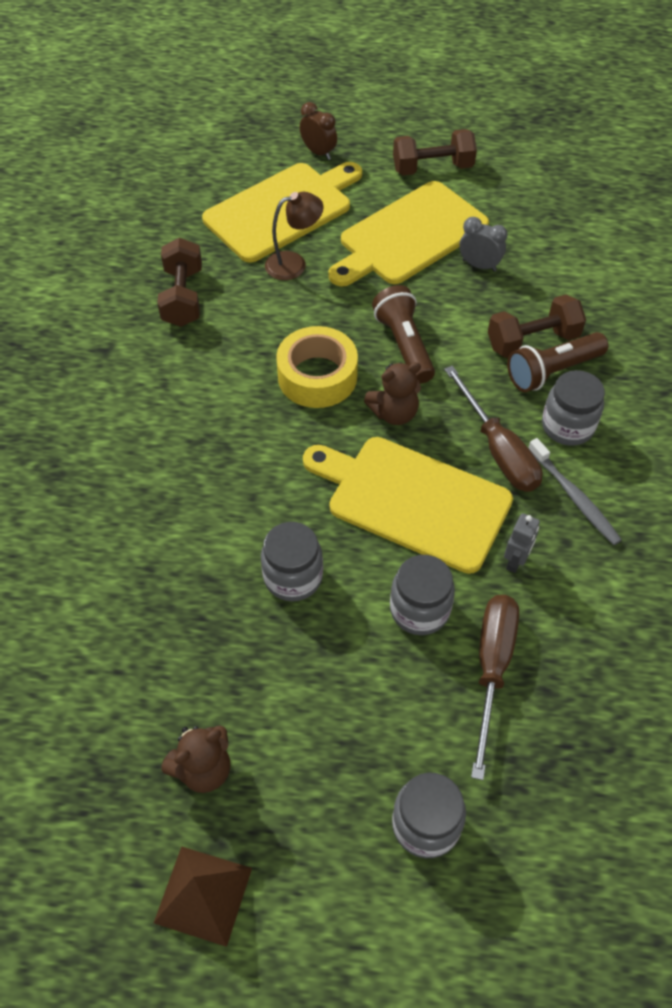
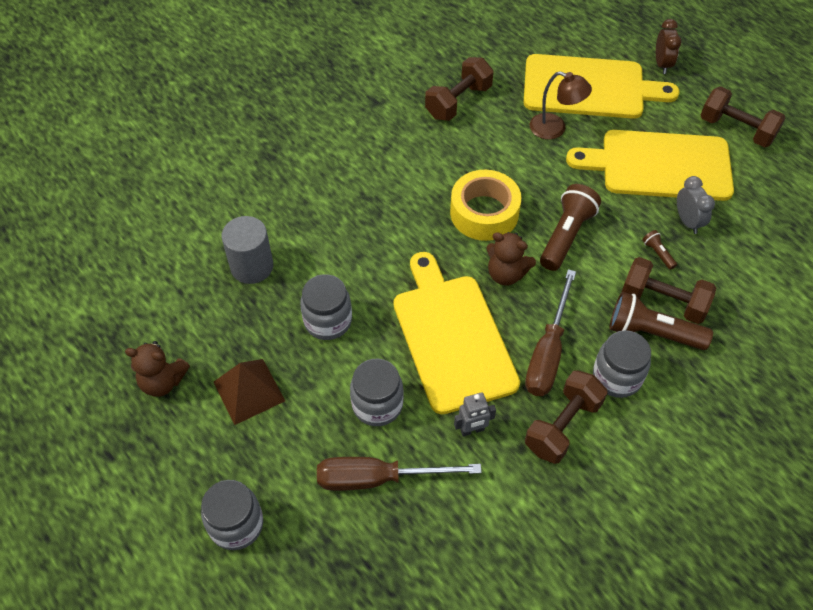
camera: 45 degrees right, 0 degrees up
brown pyramid [154,846,252,947] -> brown pyramid moved to [214,359,285,425]
brown screwdriver [471,595,519,780] -> brown screwdriver turned 150 degrees counterclockwise [317,457,482,491]
grey toothbrush [528,438,622,545] -> brown dumbbell [525,370,608,464]
none -> grey cylinder [221,216,273,284]
none -> brown flashlight [642,230,677,270]

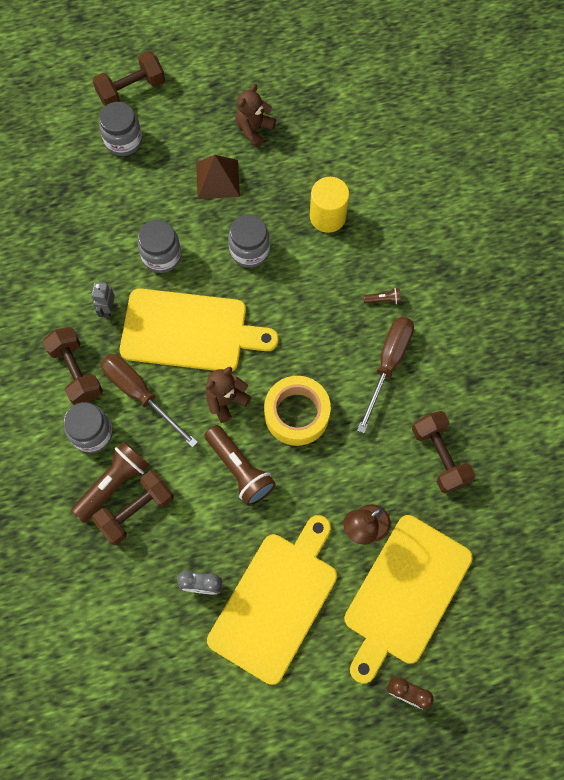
camera: 115 degrees right, 15 degrees up
grey cylinder [221,216,273,284] -> yellow cylinder [310,177,349,233]
brown screwdriver [317,457,482,491] -> brown screwdriver moved to [357,317,414,433]
brown flashlight [642,230,677,270] -> brown flashlight moved to [363,288,401,304]
brown dumbbell [701,86,785,147] -> brown dumbbell moved to [93,51,165,106]

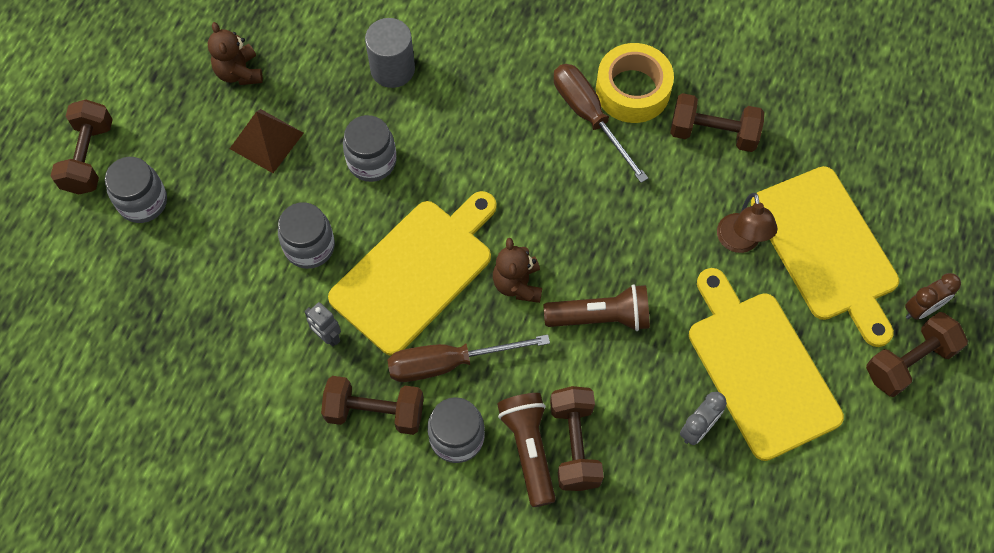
camera: 55 degrees left, 5 degrees down
yellow tape [264,376,331,446] -> yellow tape moved to [596,43,674,123]
yellow cylinder [310,177,349,233] -> grey cylinder [365,18,415,88]
brown flashlight [363,288,401,304] -> none
none -> brown dumbbell [866,312,968,397]

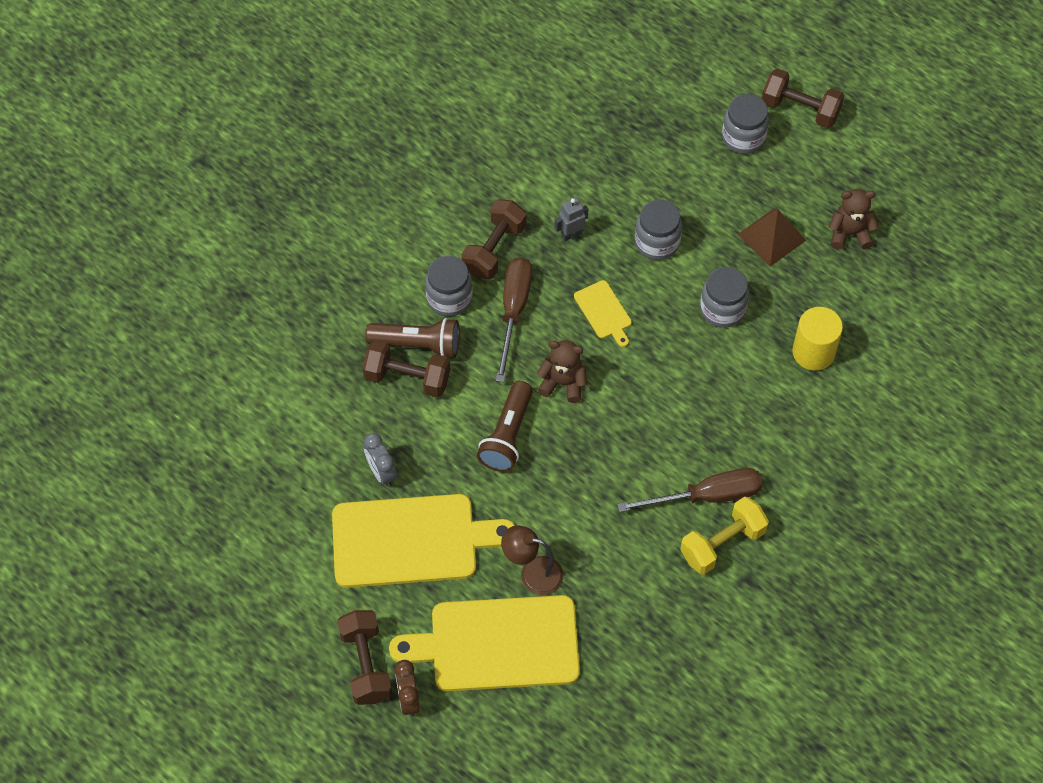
camera: 110 degrees right, 5 degrees down
yellow cutting board [328,191,497,356] -> yellow cutting board [574,280,632,347], size x0.44
grey cylinder [365,18,415,88] -> yellow cylinder [792,307,843,371]
yellow tape [596,43,674,123] -> yellow dumbbell [680,496,769,575]
brown dumbbell [670,93,764,152] -> none

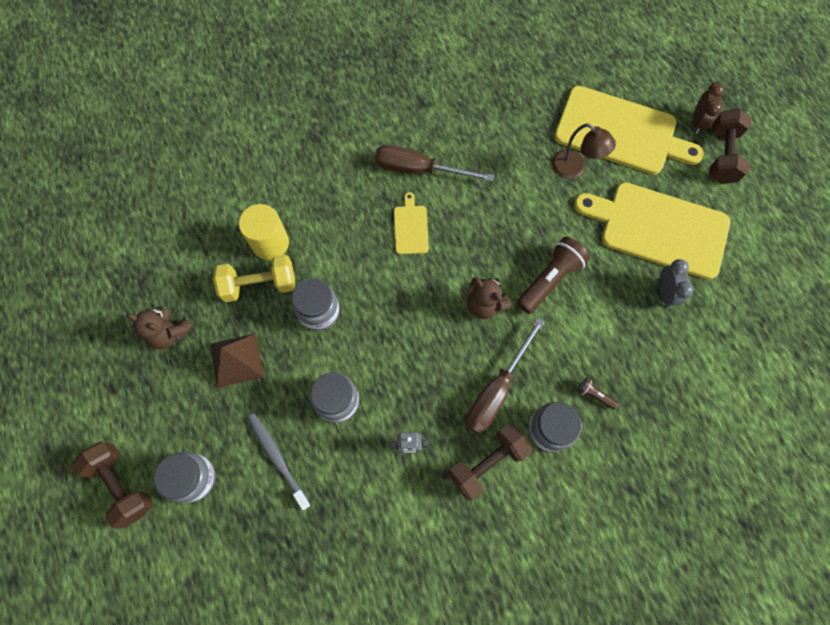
camera: 155 degrees left, 10 degrees up
brown dumbbell [363,340,450,397] -> none
brown flashlight [366,318,459,358] -> brown flashlight [578,378,619,410], size x0.46
yellow cutting board [574,280,632,347] -> yellow cutting board moved to [394,192,429,254]
yellow dumbbell [680,496,769,575] -> yellow dumbbell moved to [213,254,295,302]
none -> grey toothbrush [247,413,311,510]

